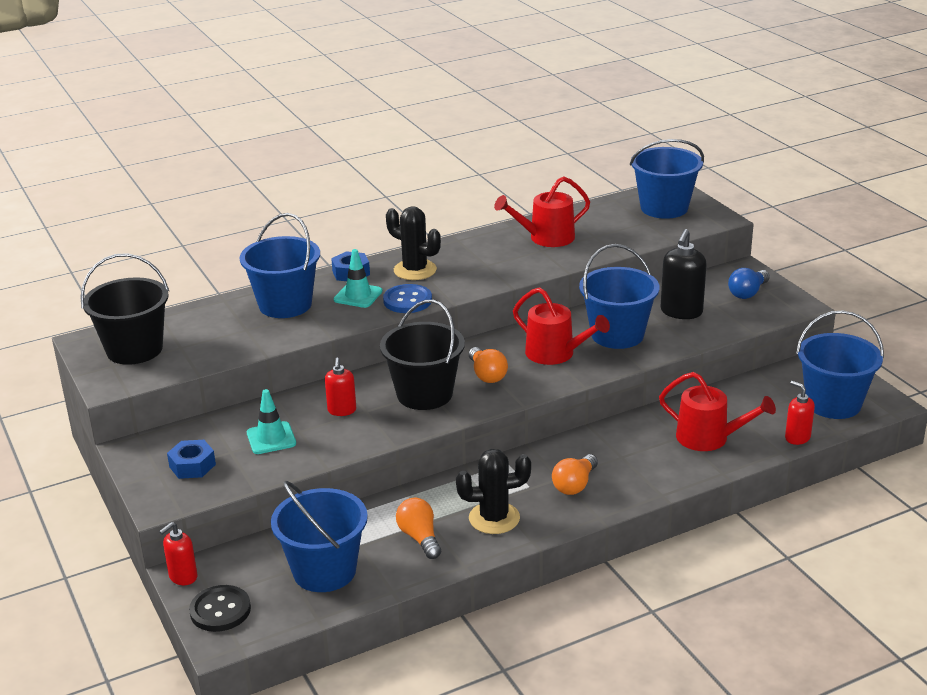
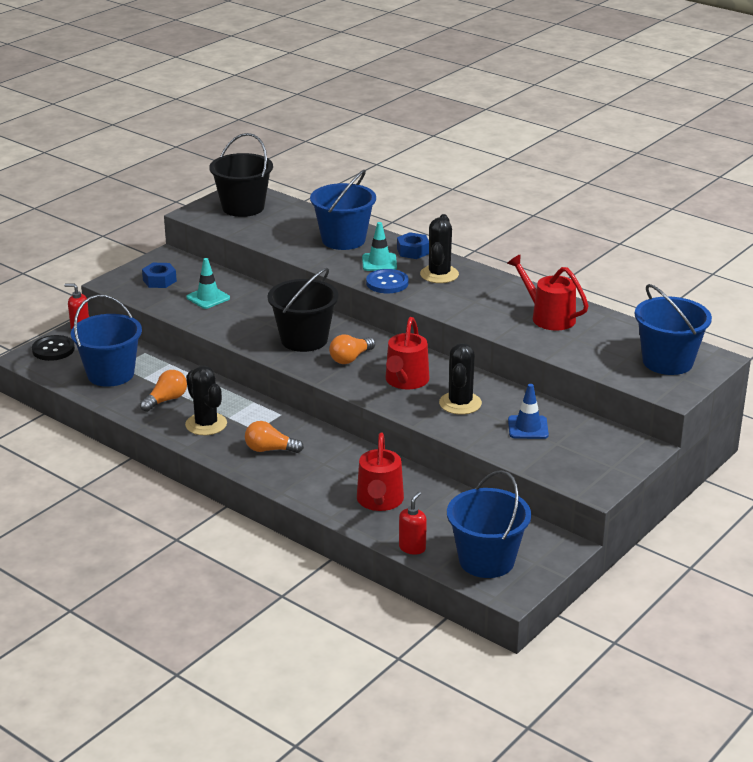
camera: 65 degrees right, 0 degrees up
red soap dispenser [325,358,356,416] -> none
blue bucket [579,244,659,349] -> black cactus [439,343,482,415]
black soap dispenser [661,229,707,319] -> blue traffic cone [508,384,549,439]
blue light bulb [728,268,770,299] -> none

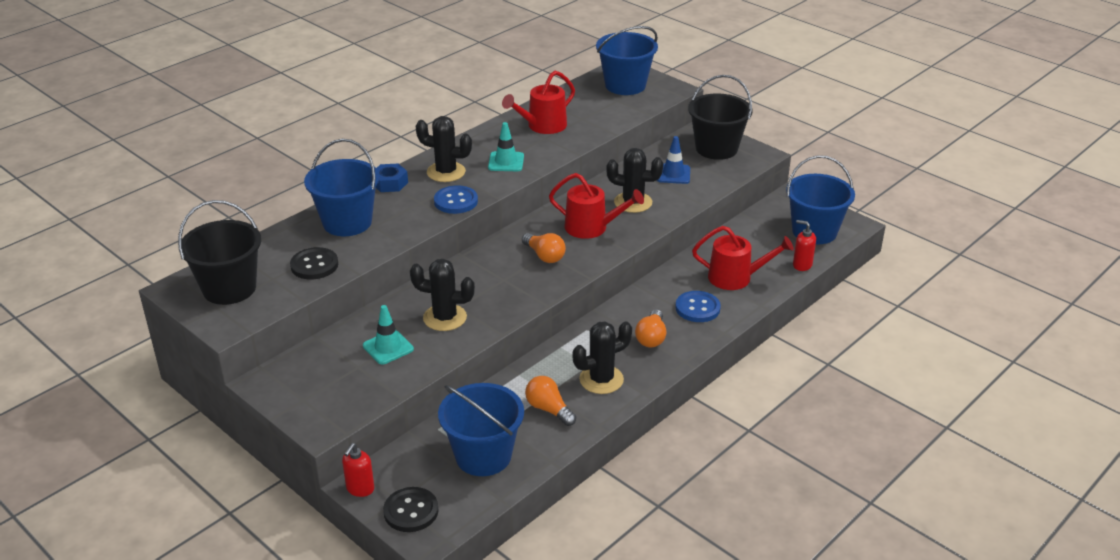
camera: 85 degrees left, 5 degrees up
blue nut [142,263,177,288] -> none
black bucket [268,268,339,352] -> black bucket moved to [688,75,752,160]
turquoise traffic cone [362,222,397,271] -> turquoise traffic cone moved to [488,122,524,171]
none -> black button [290,247,338,279]
none -> black cactus [410,259,475,331]
none -> blue button [675,291,721,322]

